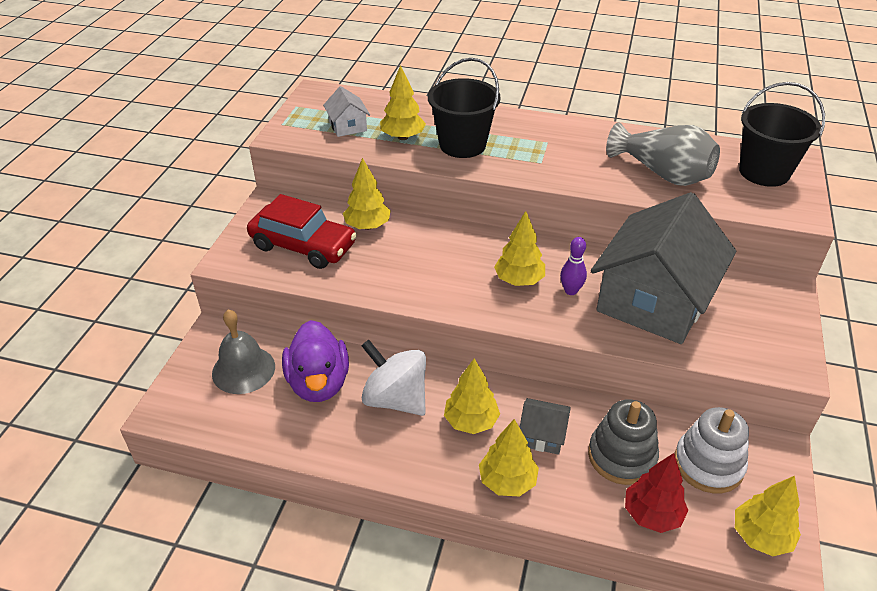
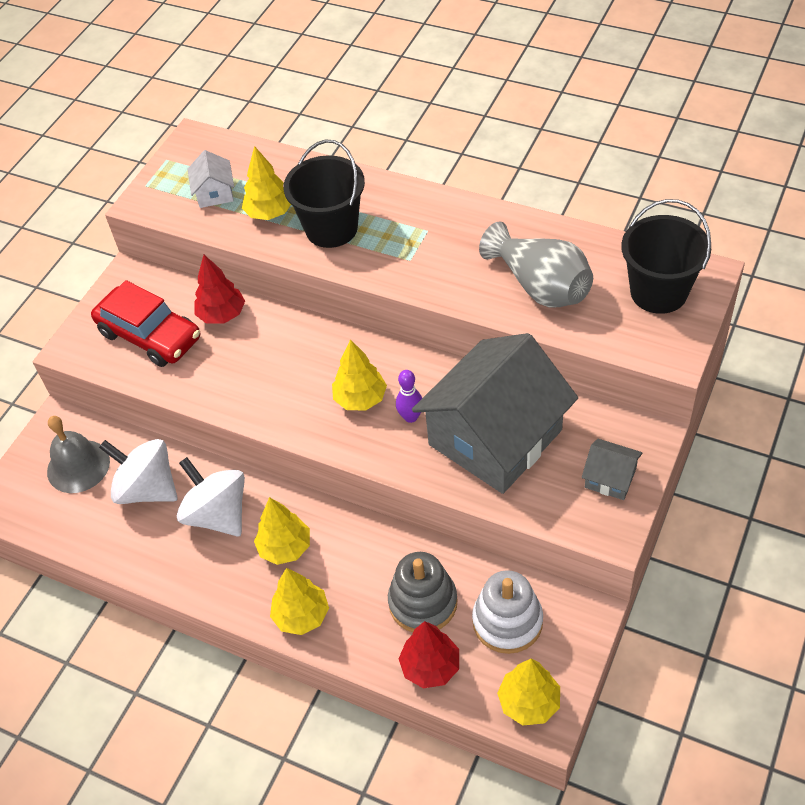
camera: 15 degrees right, 10 degrees up
purple duck [282,320,349,402] -> white spinning top [99,439,178,504]
yellow tree [343,158,391,230] -> red tree [194,255,245,324]
grey house [519,398,571,455] -> grey house moved to [582,439,642,500]

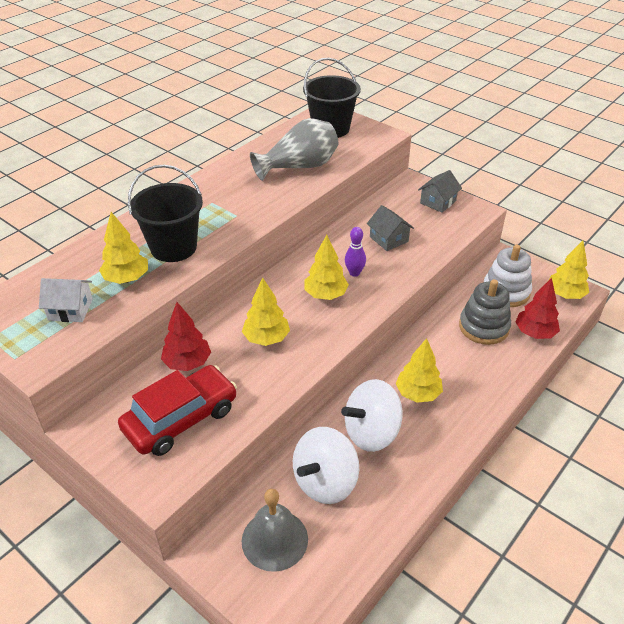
camera: 80 degrees left, 10 degrees down
yellow tree [270,568,329,635] -> yellow tree moved to [242,277,290,346]
grey house [412,333,578,494] -> grey house [367,205,414,251], size x0.41

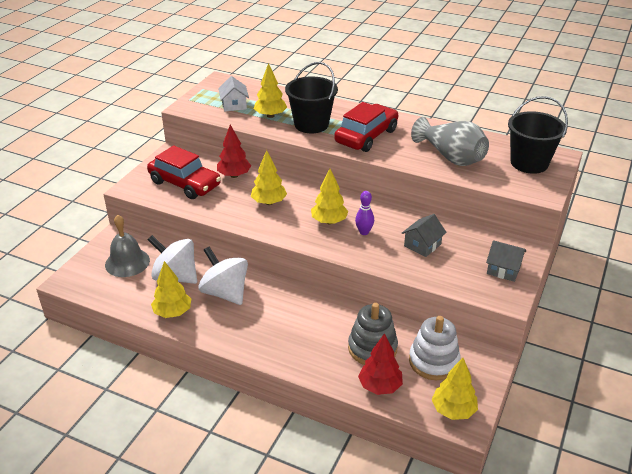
camera: 75 degrees right, 5 degrees down
yellow tree [395,338,443,403] -> yellow tree moved to [151,261,191,318]
none -> red car [334,102,398,152]

